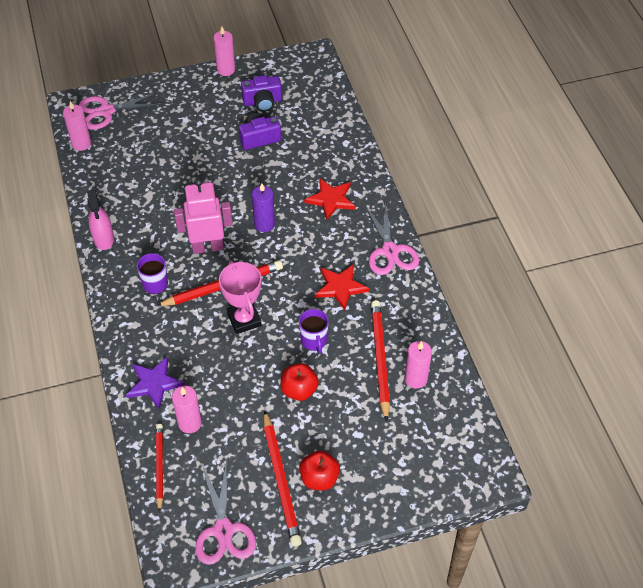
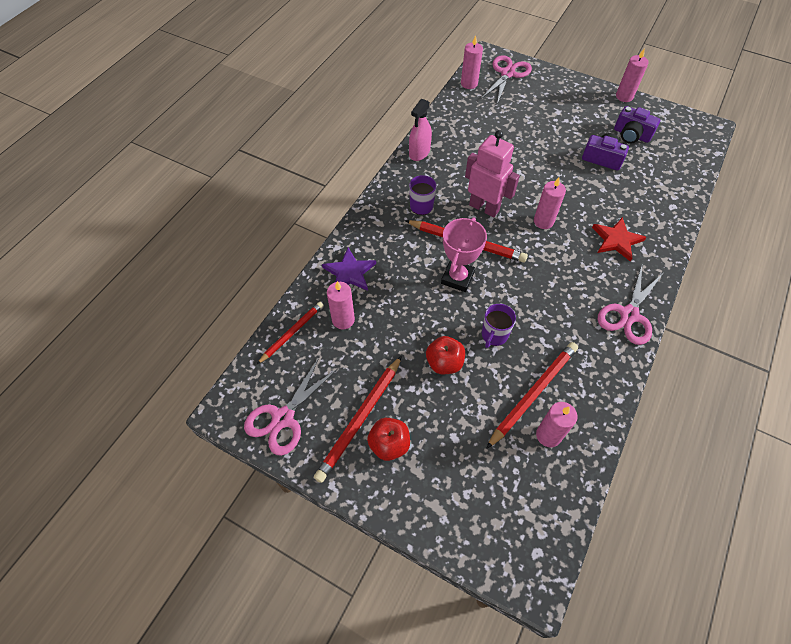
camera: 45 degrees right, 5 degrees up
pink scissors [79,92,163,130] -> pink scissors turned 90 degrees clockwise [481,55,532,104]
purple candle [252,183,275,232] -> pink candle [534,178,566,229]
red star [315,264,369,310] -> none

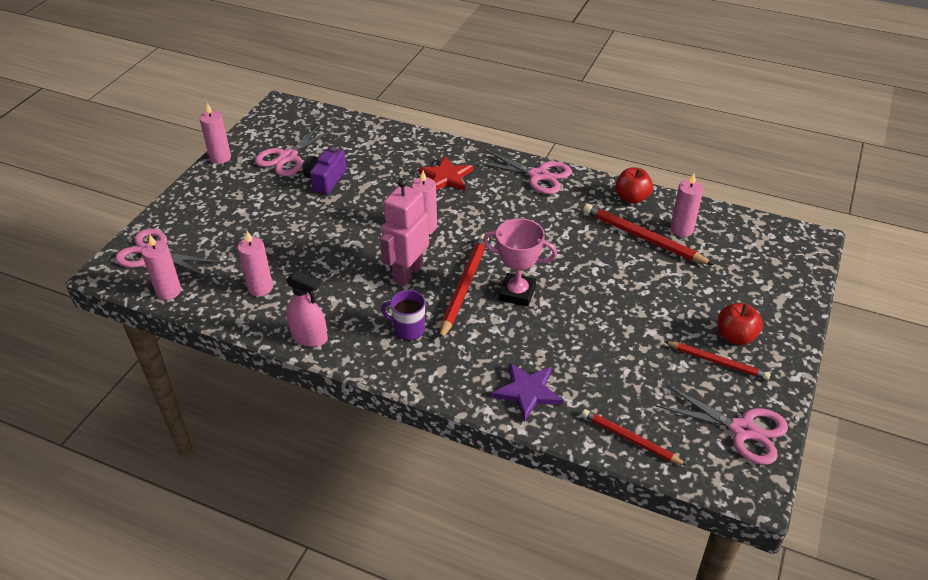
camera: 95 degrees left, 15 degrees down
red pencil [314,356,402,483] -> red pencil [664,341,771,380], size x0.64
pink candle [327,281,355,329] -> pink candle moved to [237,231,273,296]
red apple [426,336,465,374] -> red apple moved to [615,167,653,204]
purple mug [482,304,516,348] -> none
purple camera [614,106,660,144] -> pink scissors [255,123,337,176]

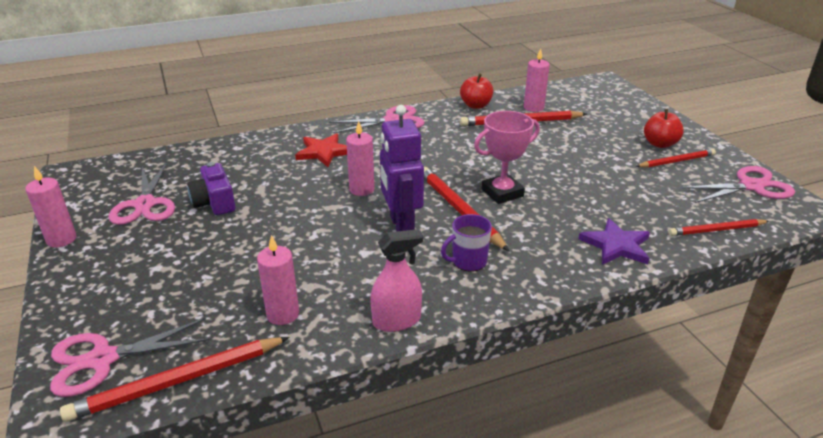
camera: 45 degrees left, 10 degrees down
pink candle [141,235,181,300] -> red pencil [60,337,290,422]
pink robot [380,178,429,286] -> purple robot [380,105,424,231]

